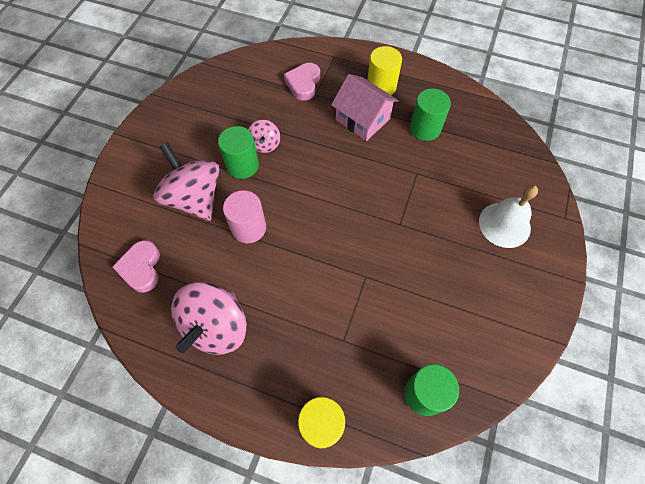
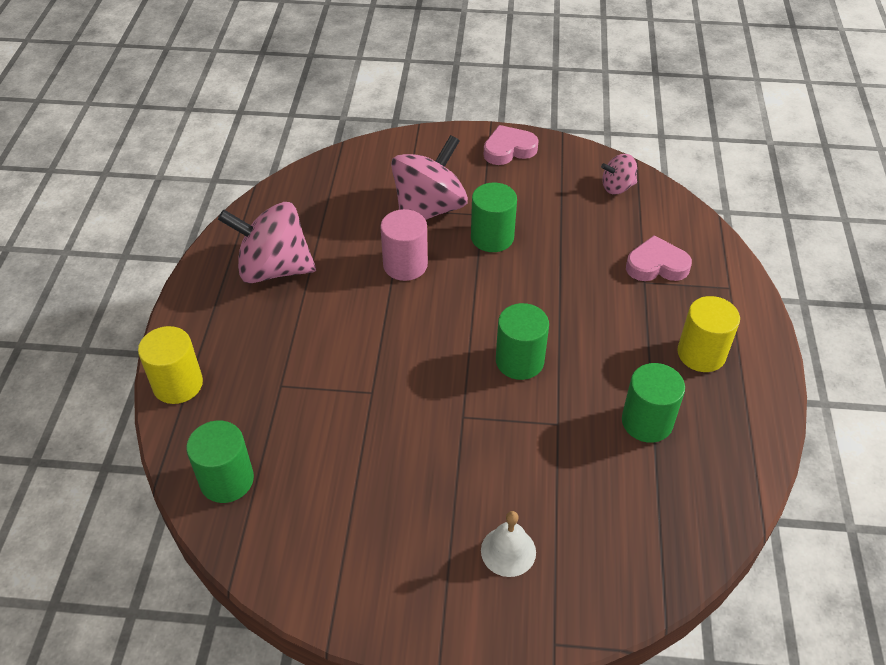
camera: 75 degrees right, 15 degrees down
pink heart [112,240,160,293] -> pink heart moved to [484,125,539,165]
pink spinning top [248,120,280,153] -> pink spinning top moved to [601,154,637,194]
pink house [331,74,399,141] -> none
white bell [479,185,538,248] -> white bell [481,511,536,577], size x0.66
none -> green cylinder [496,303,549,380]

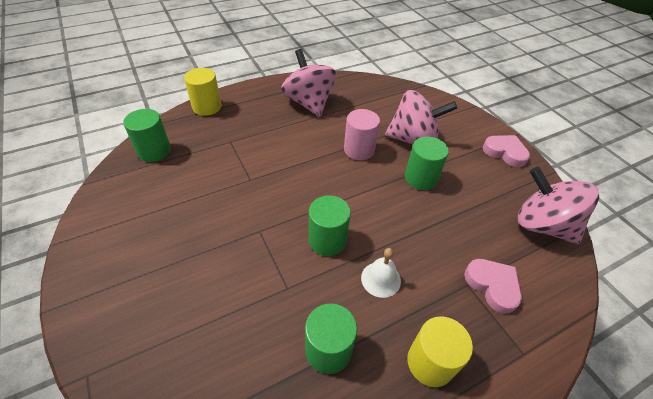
camera: 55 degrees right, 0 degrees up
white bell [481,511,536,577] -> white bell moved to [361,248,401,298]
pink spinning top [601,154,637,194] -> pink spinning top [518,167,599,244], size x1.97

